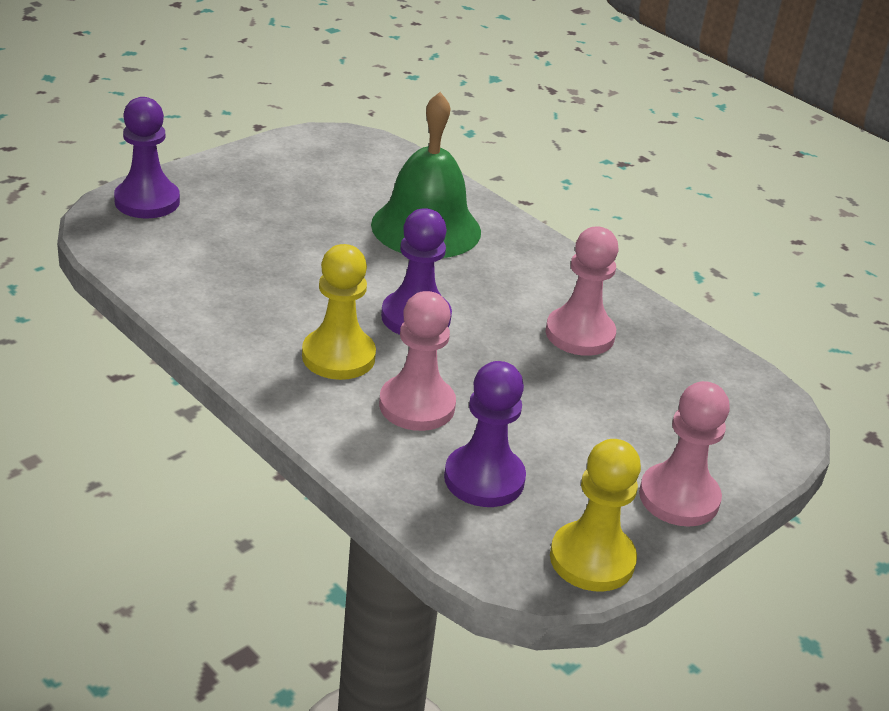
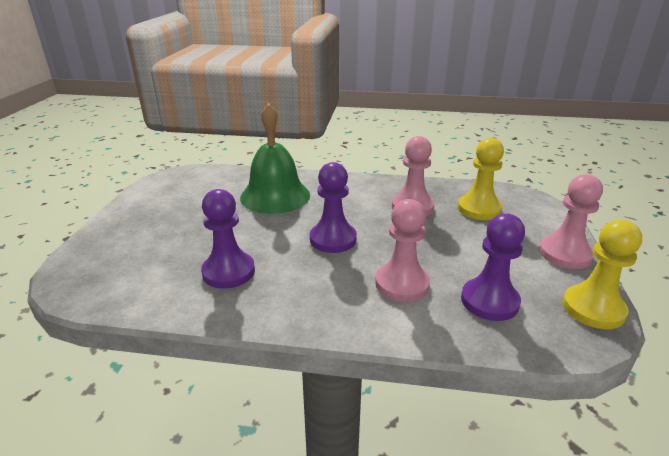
camera: 35 degrees left, 5 degrees down
purple pawn [114,97,180,218] -> purple pawn moved to [201,189,255,289]
yellow pawn [302,244,376,380] -> yellow pawn moved to [458,138,504,220]

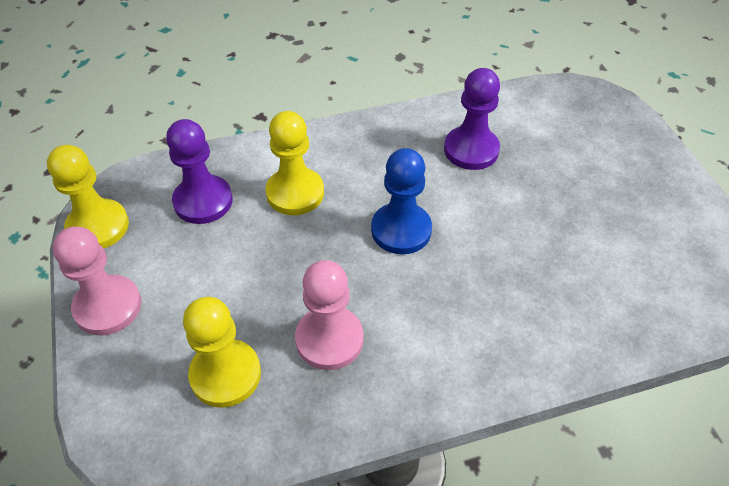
camera: 155 degrees right, 20 degrees up
green bell [240,103,310,214] -> none
purple pawn [310,162,357,253] -> blue pawn [371,148,432,254]
pink pawn [375,199,430,302] -> yellow pawn [266,111,324,215]

